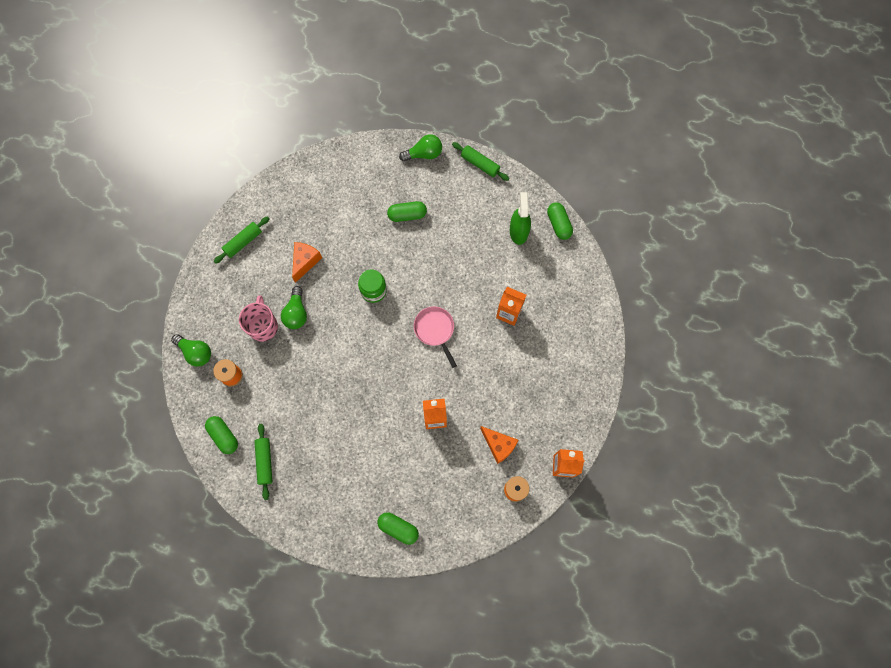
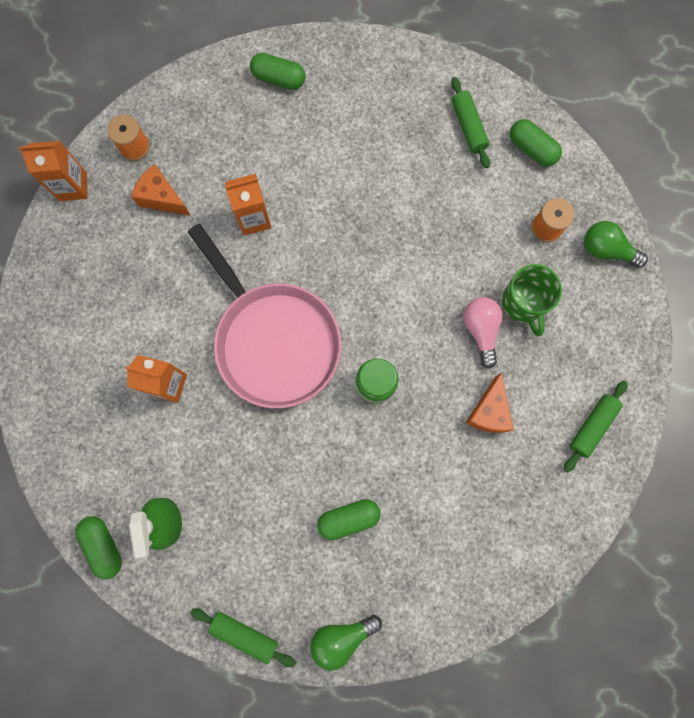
camera: 170 degrees right, 5 degrees up
pink mug [239,295,278,342] -> green mug [502,264,562,336]
green light bulb [281,286,307,329] -> pink light bulb [463,297,503,369]
pink pan [414,306,457,368] -> pink pan [188,224,341,408], size x2.07

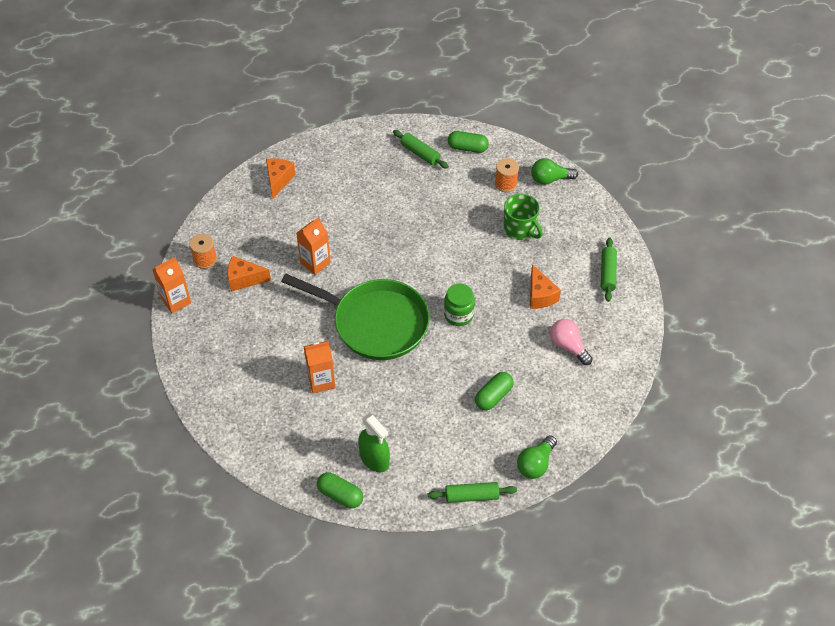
camera: 30 degrees left, 25 degrees down
pink pan [188,224,341,408] -> green pan [281,274,430,360]
green capsule [250,53,306,90] -> orange cheese [266,158,296,199]
pink light bulb [463,297,503,369] -> pink light bulb moved to [550,319,593,365]

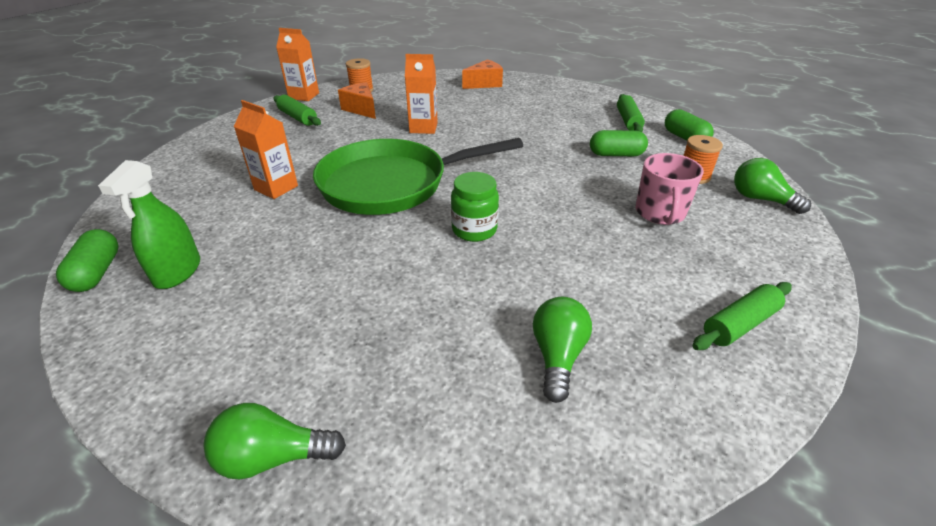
camera: 50 degrees right, 15 degrees down
green pan [281,274,430,360] -> green pan turned 90 degrees clockwise [313,138,523,215]
green rolling pin [428,482,517,503] -> green rolling pin moved to [274,95,321,126]
green capsule [475,372,514,410] -> green capsule moved to [590,130,648,156]
green mug [504,194,543,240] -> pink mug [636,153,704,225]
orange cheese [530,264,561,309] -> none
pink light bulb [550,319,593,365] -> green light bulb [533,297,592,403]

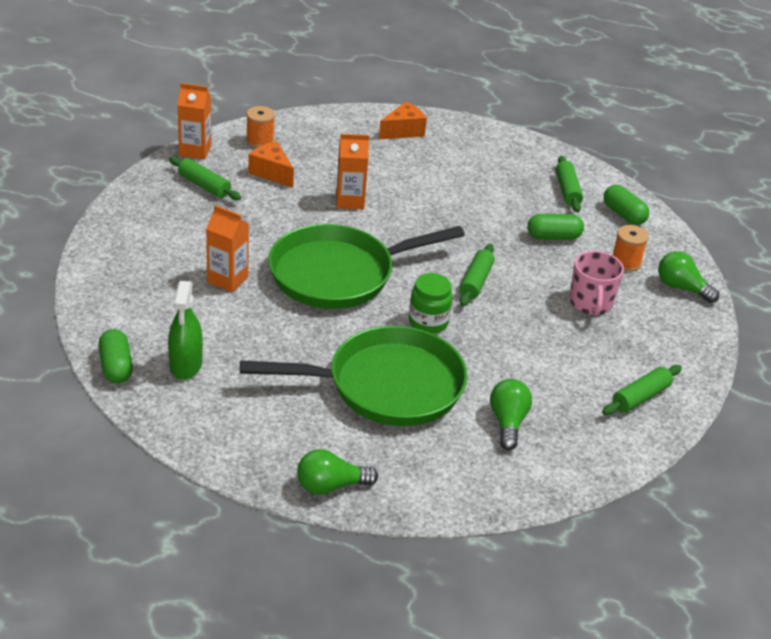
camera: 10 degrees left, 0 degrees up
none -> green pan [240,326,467,426]
none -> green rolling pin [459,244,495,306]

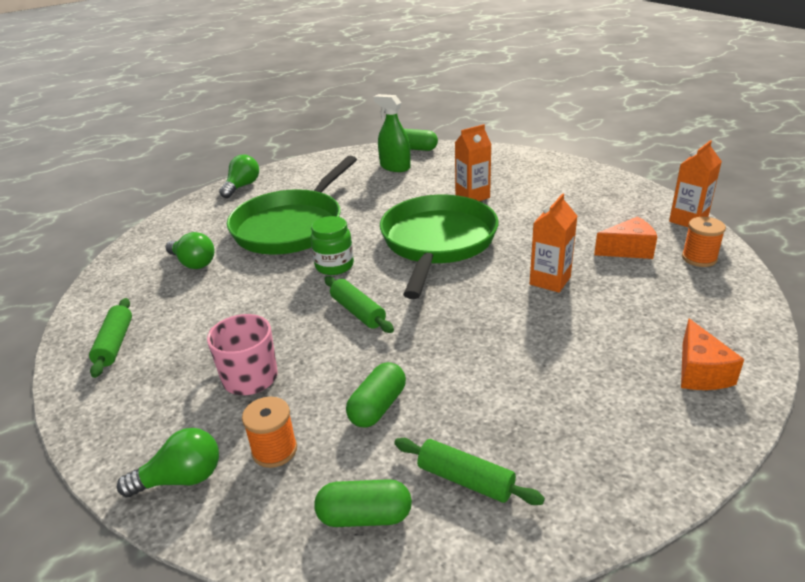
camera: 130 degrees right, 5 degrees down
green rolling pin [169,157,241,200] -> none

